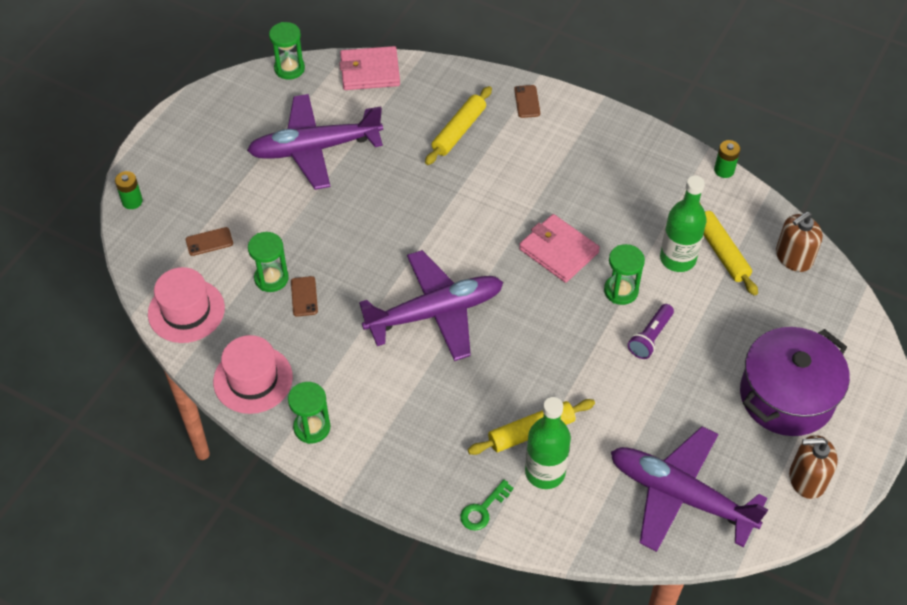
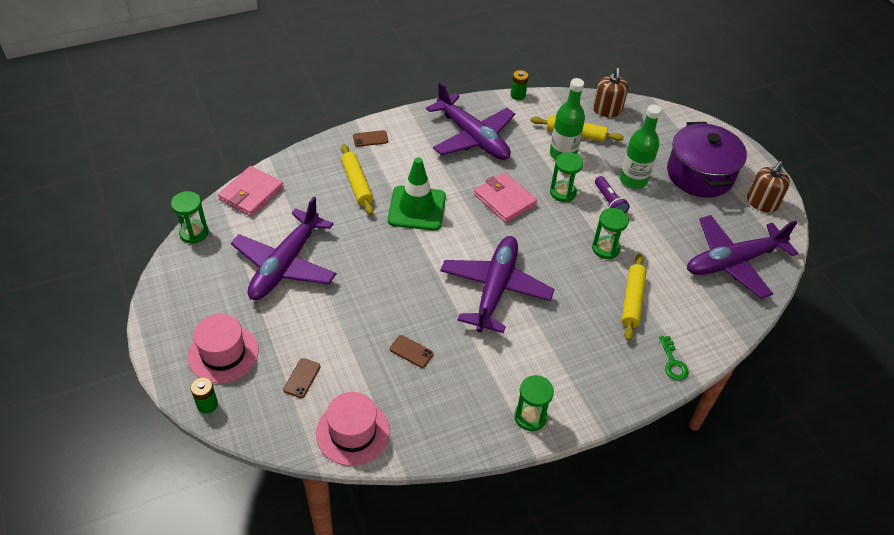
camera: 55 degrees left, 5 degrees down
pink hat [213,335,293,414] -> pink hat moved to [188,314,259,383]
green hourglass [248,232,289,292] -> green hourglass moved to [592,208,629,259]
brown phone [514,85,540,118] -> brown phone turned 45 degrees counterclockwise [353,130,388,147]
pink wallet [519,214,600,283] -> pink wallet turned 60 degrees clockwise [474,172,537,223]
green bottle [525,397,571,489] -> green bottle moved to [620,104,661,189]
none -> green traffic cone [388,157,446,231]
none -> purple plane [426,82,515,160]

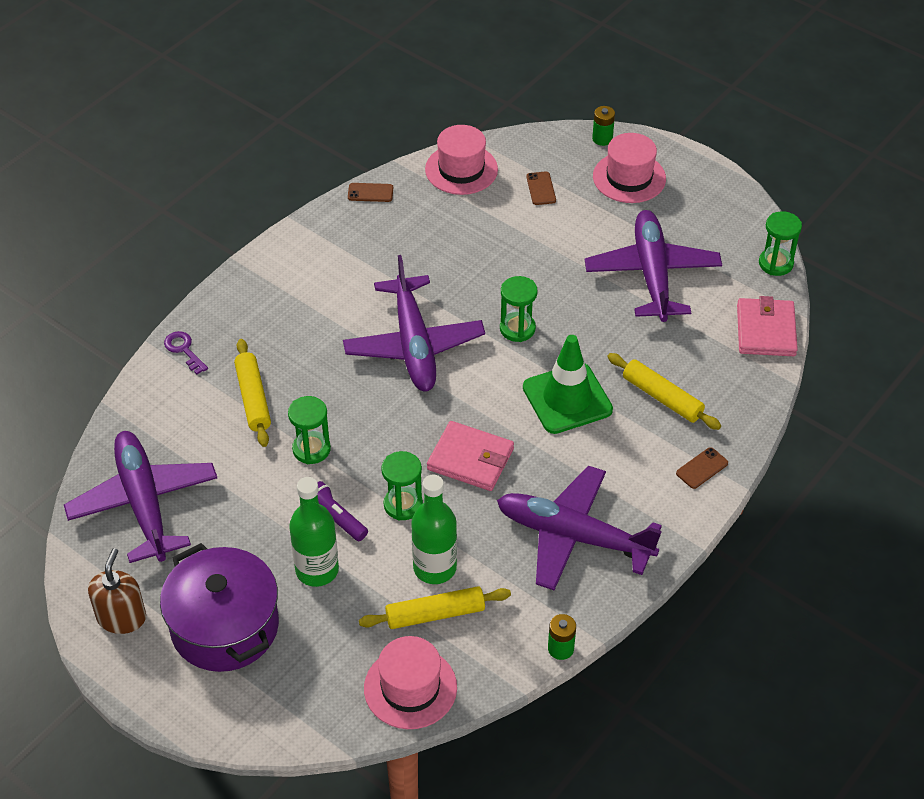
camera: 155 degrees right, 0 degrees up
brown phone [390,335,434,368] -> brown phone moved to [348,183,393,202]
green hourglass [514,375,554,431] -> green hourglass moved to [500,276,537,342]
brown soap dispenser [593,68,628,117] -> pink hat [364,636,457,729]
green key [659,336,689,380] -> purple key [164,331,208,374]
purple plane [687,215,798,299] -> purple plane turned 60 degrees counterclockwise [64,431,217,563]

